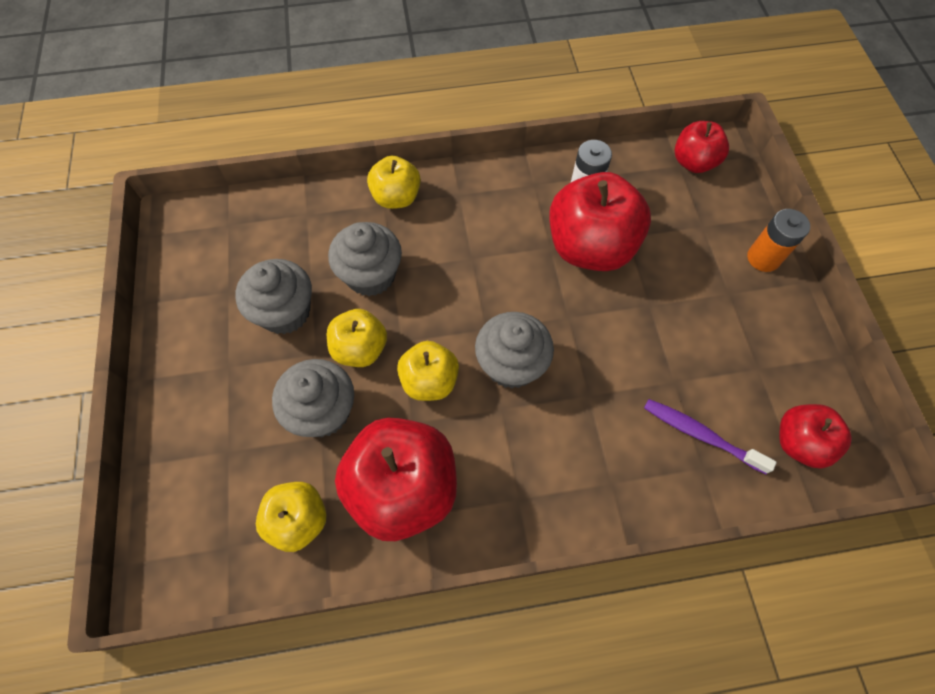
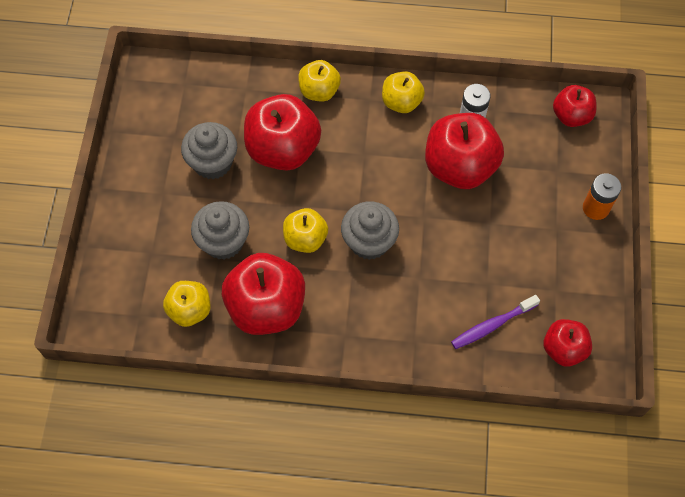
camera: 15 degrees right, 0 degrees up
yellow apple [327,309,387,367] -> yellow apple moved to [382,71,425,113]
grey cupcake [328,222,402,296] -> red apple [244,94,321,171]
purple toothbrush [644,399,777,474] -> purple toothbrush turned 75 degrees counterclockwise [451,295,540,349]

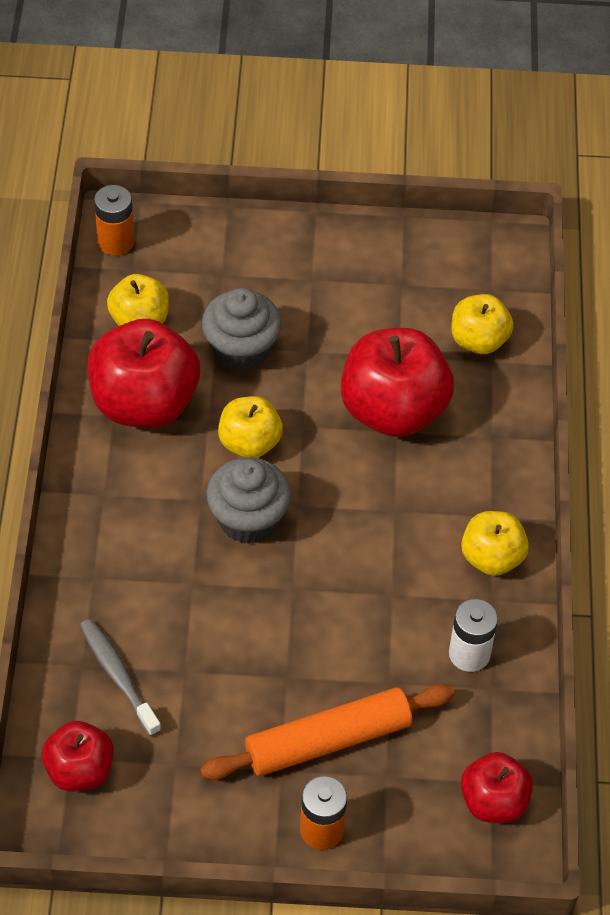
camera: 85 degrees right, 10 degrees down
grey cupcake [181,122,237,179] -> none
yellow apple [298,60,341,102] -> yellow apple moved to [451,294,514,354]
red apple [425,113,504,189] -> none
purple toothbrush [451,295,540,349] -> grey toothbrush [80,619,161,736]
none -> orange battery [94,185,135,256]
none -> orange rolling pin [200,684,455,780]

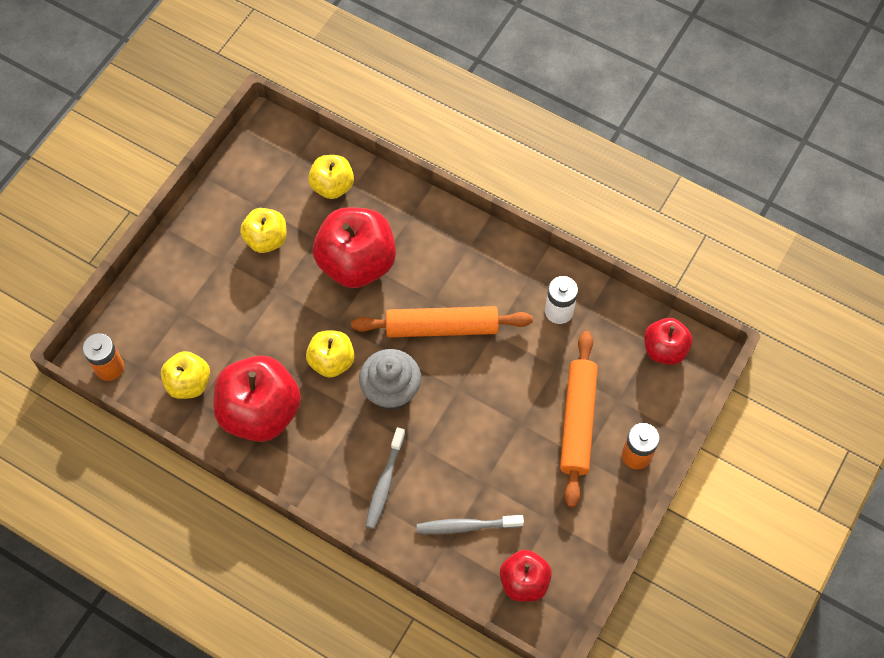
camera: 60 degrees left, 10 degrees up
grey cupcake [202,288,281,372] -> none
yellow apple [461,511,529,576] -> yellow apple moved to [240,208,287,253]
none -> orange rolling pin [351,306,533,337]
none -> grey toothbrush [366,427,406,529]

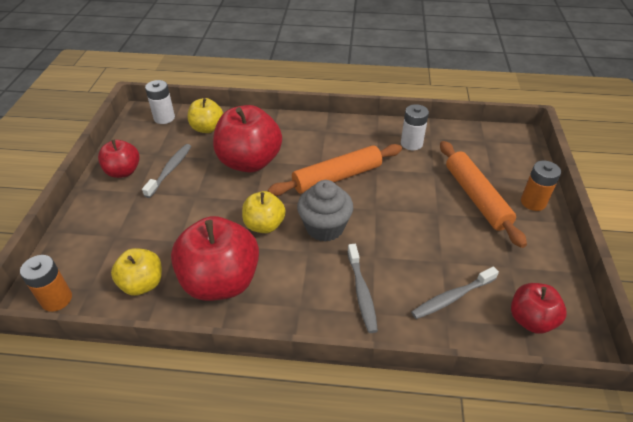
camera: 25 degrees left, 20 degrees down
yellow apple [240,208,287,253] -> grey toothbrush [142,144,192,198]
red apple [644,318,693,365] -> red apple moved to [98,140,140,178]
none -> white battery [145,80,175,124]

